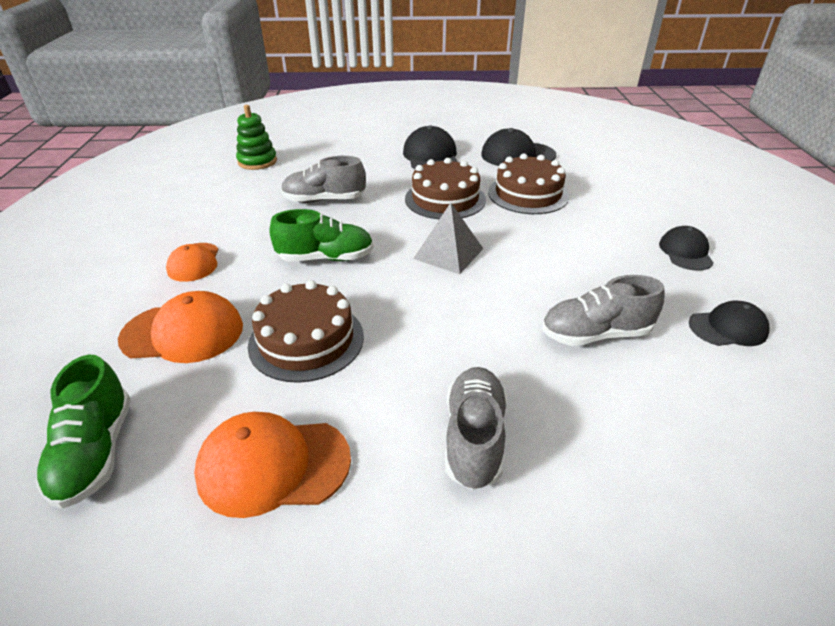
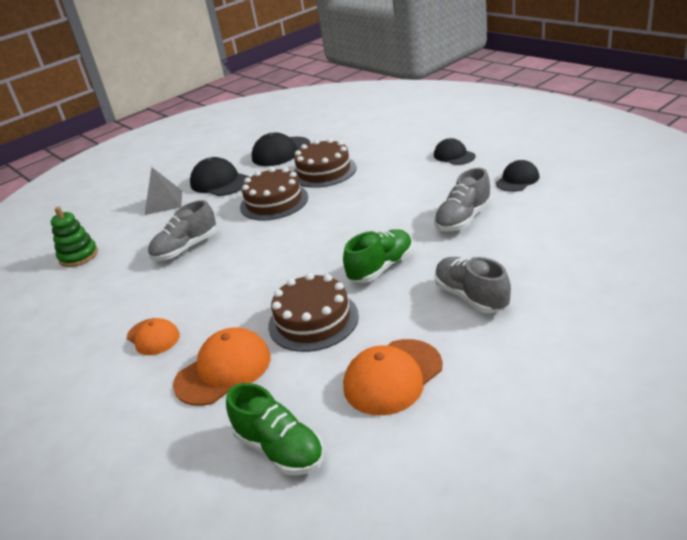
camera: 35 degrees left, 5 degrees down
green shoe [270,209,374,261] -> green shoe moved to [343,229,413,283]
grey pyramid [413,203,483,274] -> grey pyramid moved to [144,167,182,215]

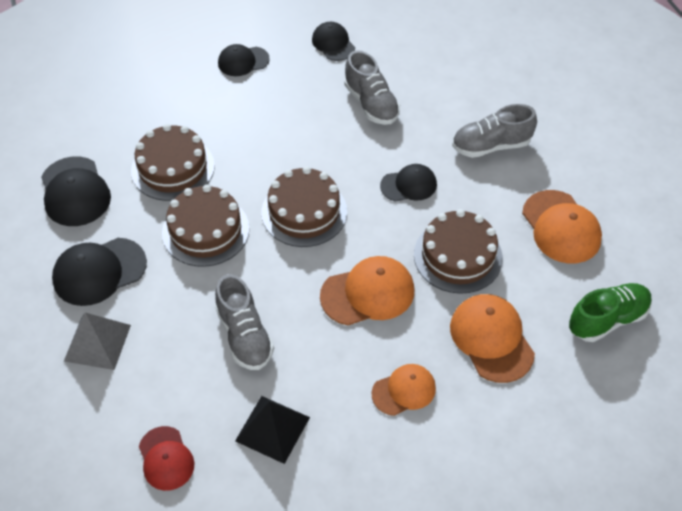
camera: 75 degrees left, 20 degrees up
green stacking toy [51,207,98,267] -> red cap [139,426,194,491]
green shoe [343,229,413,283] -> black cap [380,164,437,202]
none -> black pyramid [235,396,310,464]
none -> brown cake [262,166,347,247]
none -> orange cap [320,256,414,325]

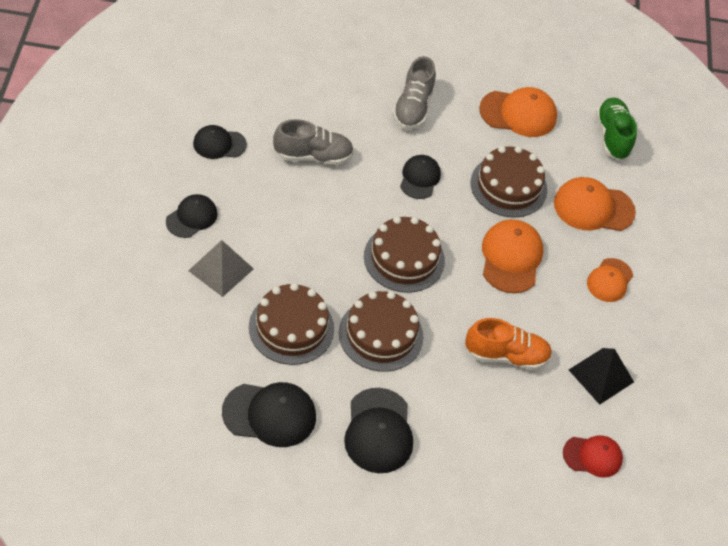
camera: 70 degrees left, 0 degrees up
grey pyramid [64,313,131,370] -> grey pyramid moved to [188,240,254,297]
grey shoe [215,274,274,370] -> orange shoe [465,318,552,370]
black cap [218,44,270,76] -> black cap turned 150 degrees counterclockwise [166,194,218,238]
orange cap [372,364,436,416] -> orange cap turned 150 degrees counterclockwise [587,258,633,302]

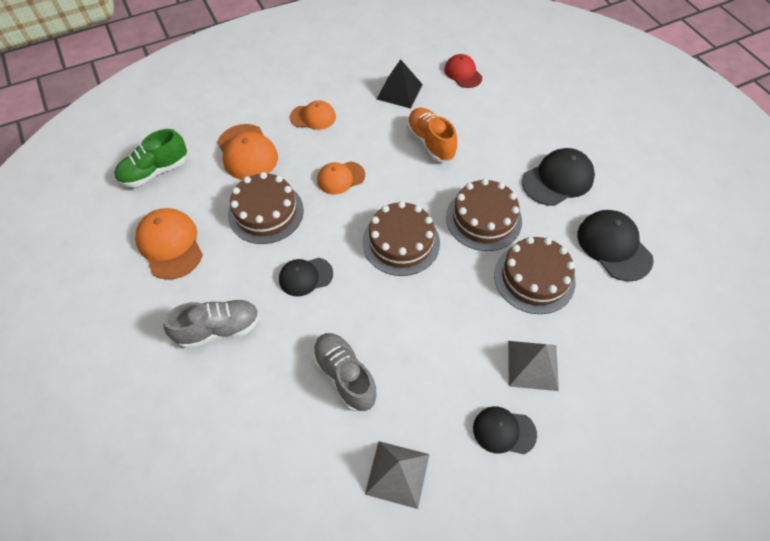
camera: 115 degrees left, 5 degrees up
black cap [193,125,247,159] -> grey pyramid [365,441,430,509]
orange cap [482,219,543,293] -> orange cap [317,161,365,194], size x0.65

